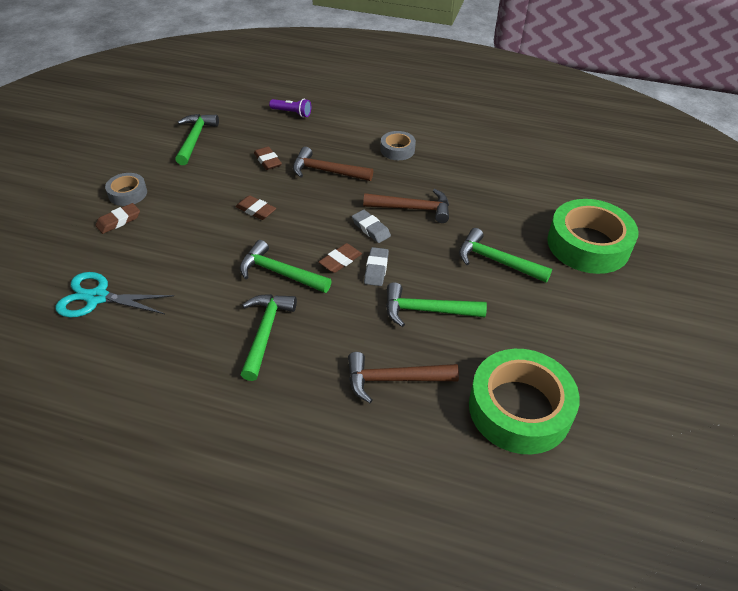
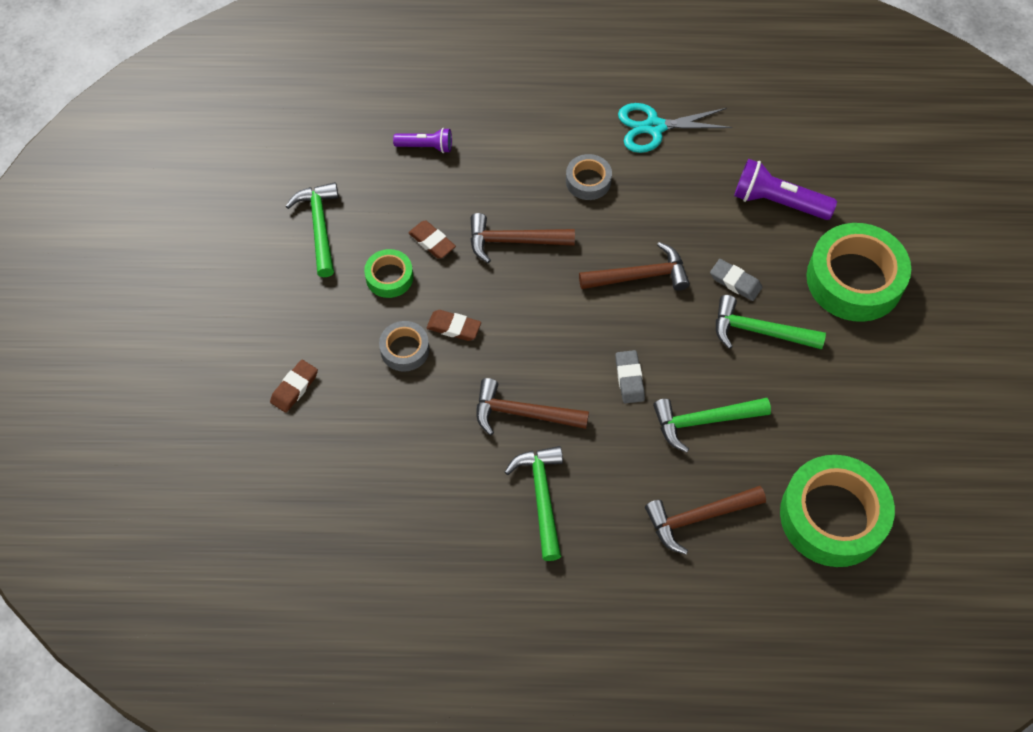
camera: 15 degrees left, 15 degrees up
turquoise scissors [56,272,174,317] -> turquoise scissors moved to [618,103,732,153]
grey tape [105,173,147,206] -> grey tape moved to [379,321,429,372]
green hammer [240,240,331,293] -> brown hammer [476,378,589,435]
brown eraser [319,243,362,273] -> none
grey eraser [352,210,391,243] -> grey eraser moved to [710,259,762,301]
none -> green tape [364,249,413,298]
none -> purple flashlight [734,159,837,220]

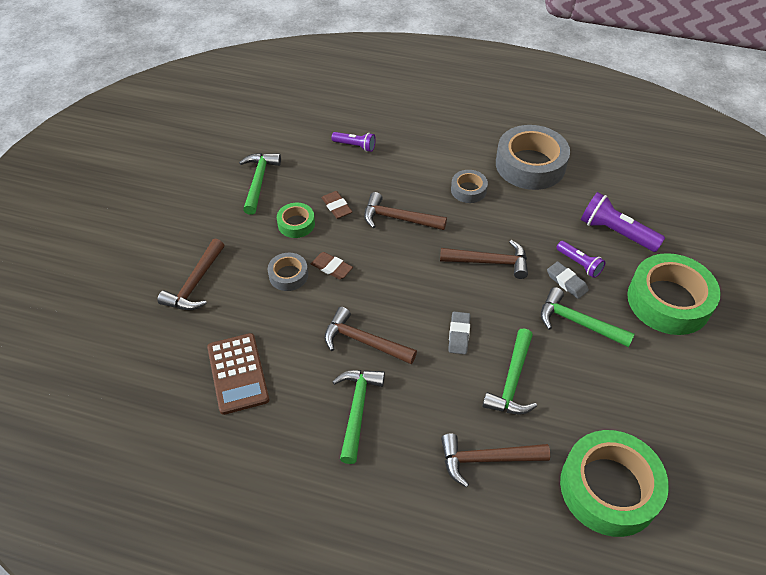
camera: 15 degrees right, 10 degrees down
brown eraser [270,360,318,413] -> brown hammer [157,238,224,310]
turquoise scissors [618,103,732,153] -> grey tape [496,125,570,190]
green hammer [653,398,771,453] -> green hammer turned 75 degrees counterclockwise [482,328,537,415]
none -> brown calculator [207,333,269,415]
none -> purple flashlight [556,241,606,278]

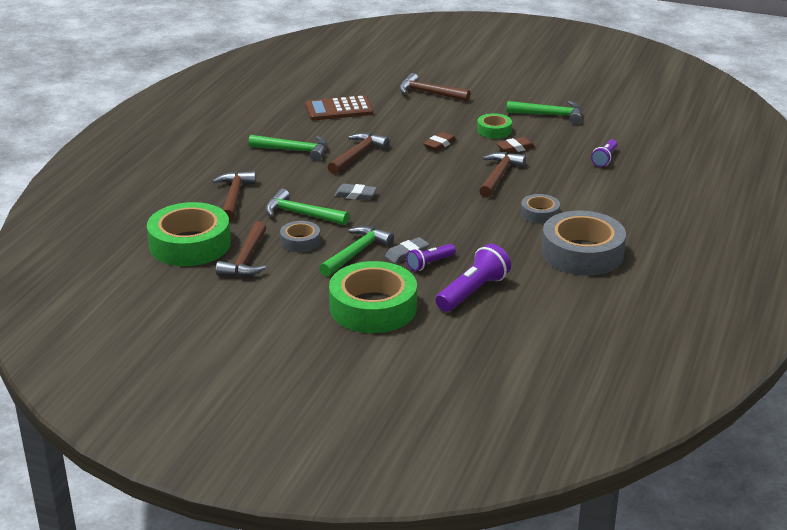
camera: 95 degrees right, 20 degrees down
grey tape [268,253,308,291] -> grey tape moved to [280,221,321,252]
brown hammer [440,240,528,279] -> brown hammer moved to [216,221,266,277]

